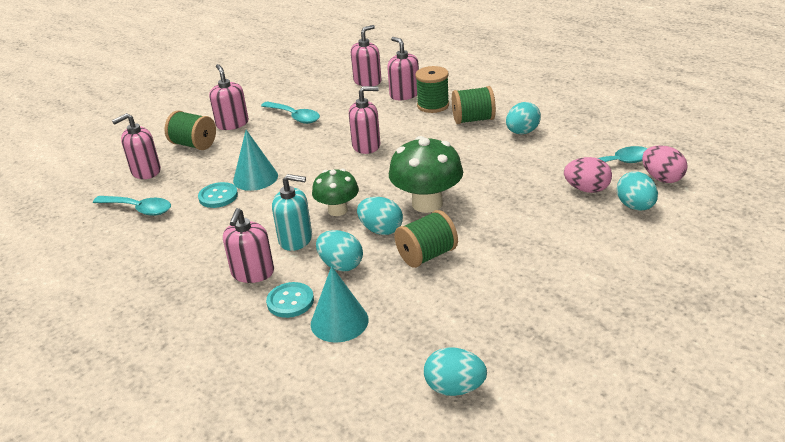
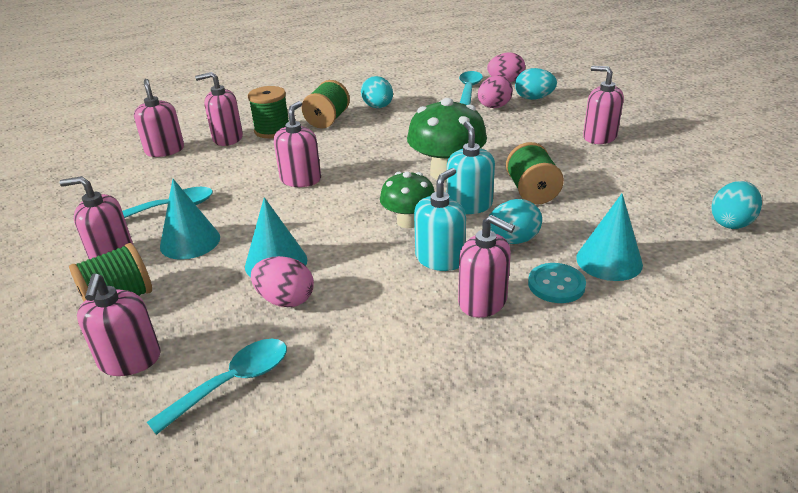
camera: 65 degrees left, 0 degrees up
turquoise button [198,182,238,208] -> pink egg [251,256,314,307]
turquoise egg [357,197,403,235] -> turquoise soap dispenser [447,121,495,214]
none -> turquoise cone [160,179,220,260]
none -> pink soap dispenser [583,66,624,144]

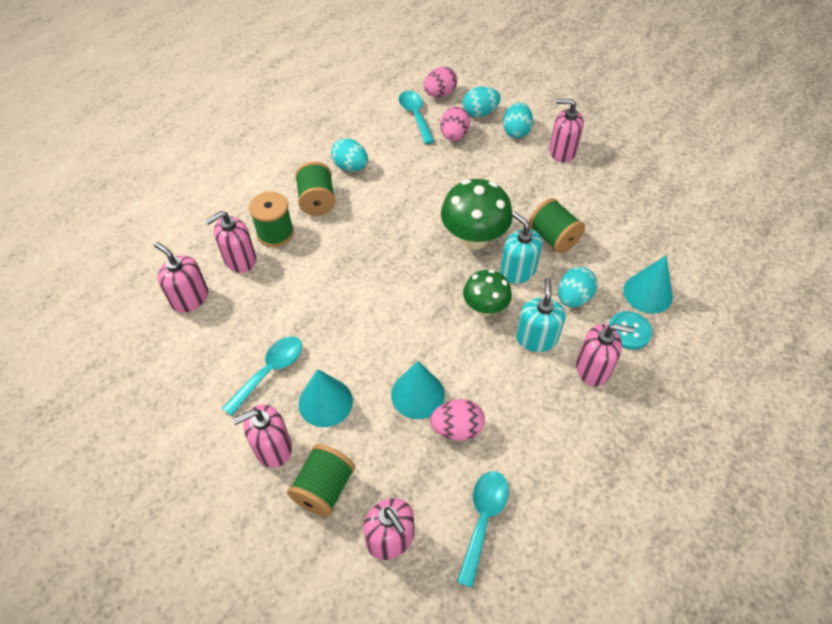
camera: 30 degrees left, 20 degrees up
pink soap dispenser [274,101,321,187] -> none
turquoise egg [711,181,762,229] -> turquoise egg moved to [503,102,533,138]

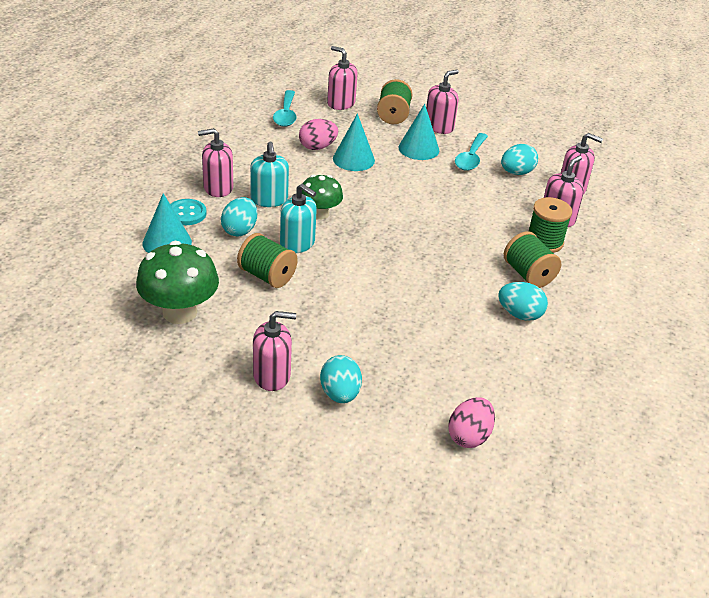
camera: 160 degrees right, 15 degrees down
turquoise spoon [399,91,435,144] -> none
pink egg [440,107,470,141] -> none
green mushroom [441,179,512,249] -> green mushroom moved to [136,241,219,324]
turquoise egg [462,86,501,117] -> turquoise egg moved to [501,144,538,175]

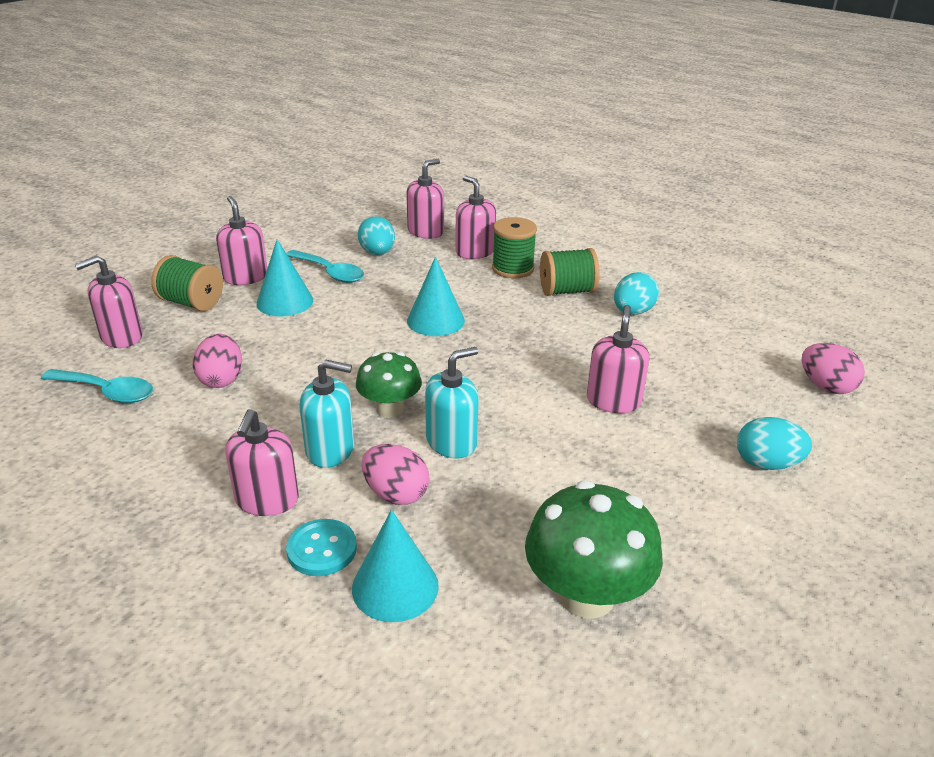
camera: 70 degrees left, 5 degrees down
turquoise egg [221,197,257,237] -> pink egg [361,444,430,505]
green spool [237,233,298,288] -> none
pink soap dispenser [253,311,296,391] -> pink soap dispenser moved to [587,305,649,413]
turquoise cone [333,114,375,171] -> turquoise cone moved to [407,257,465,336]

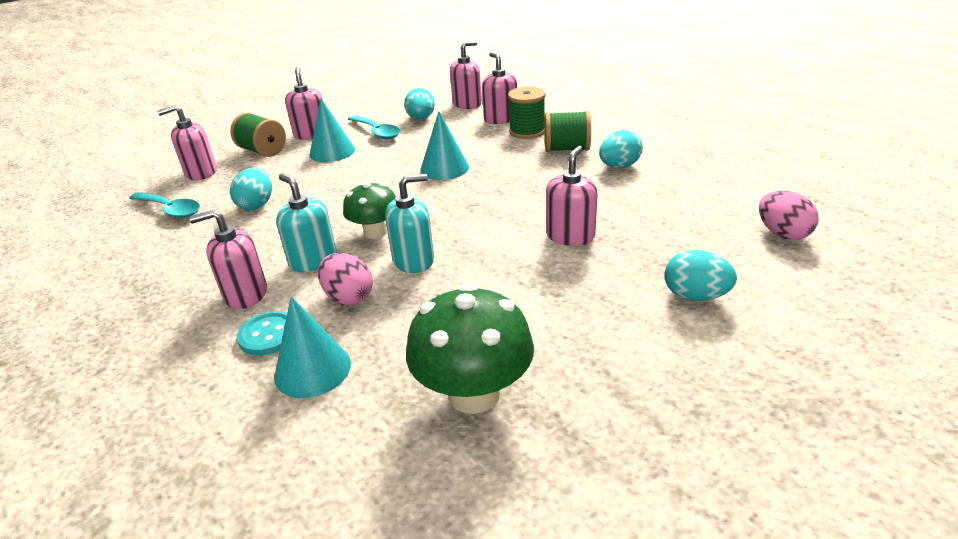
camera: 15 degrees right, 0 degrees up
pink egg [192,334,242,388] -> turquoise egg [230,168,272,210]
pink soap dispenser [225,409,299,516] -> pink soap dispenser turned 60 degrees clockwise [189,210,267,309]
turquoise soap dispenser [300,360,354,468] -> turquoise soap dispenser turned 150 degrees counterclockwise [276,174,337,272]

